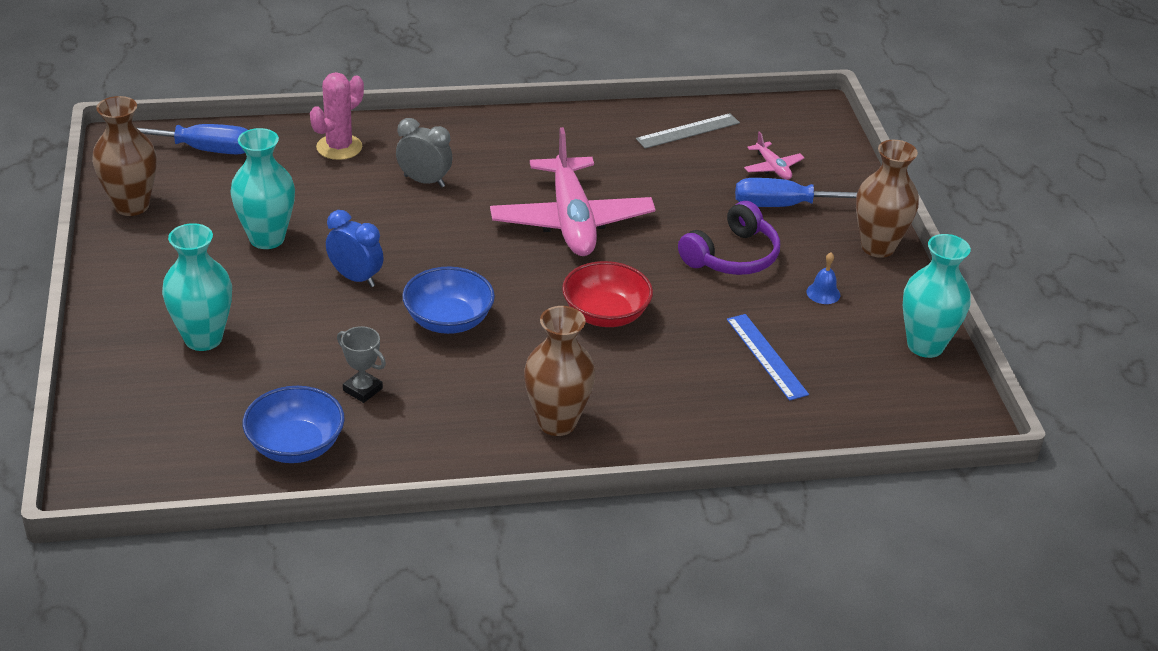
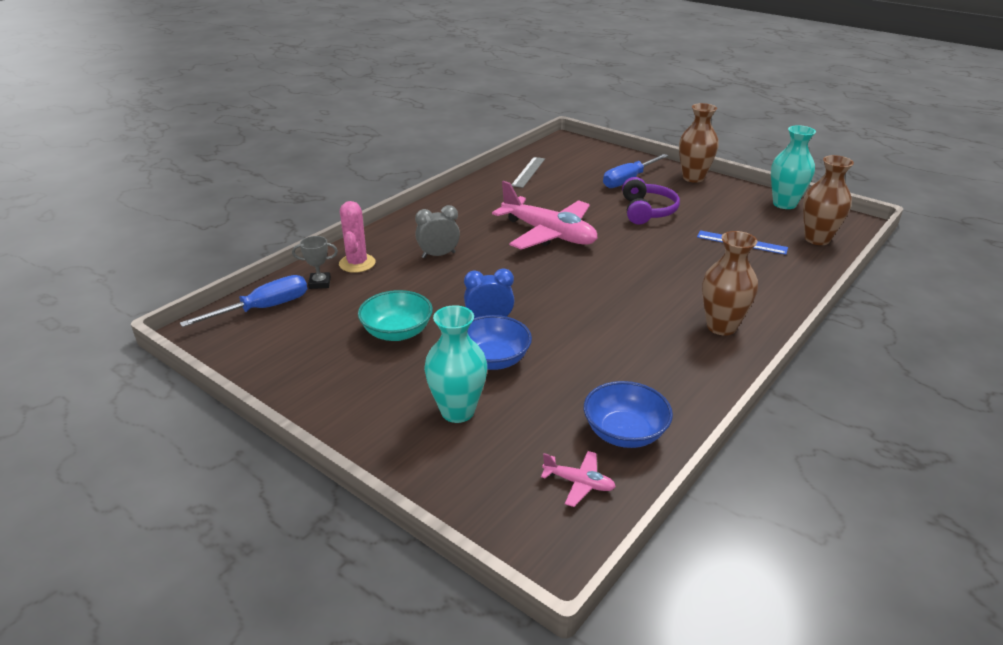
camera: 40 degrees left, 5 degrees down
brown vase [92,96,157,216] -> brown vase moved to [803,155,854,245]
turquoise vase [230,128,295,249] -> turquoise bowl [358,290,433,341]
grey trophy [337,326,386,403] -> grey trophy moved to [292,236,338,289]
blue bowl [402,267,495,334] -> blue bowl moved to [467,315,532,370]
red bowl [562,261,653,327] -> none
pink plane [744,131,805,180] -> pink plane moved to [541,451,616,507]
blue bell [806,252,840,304] -> none

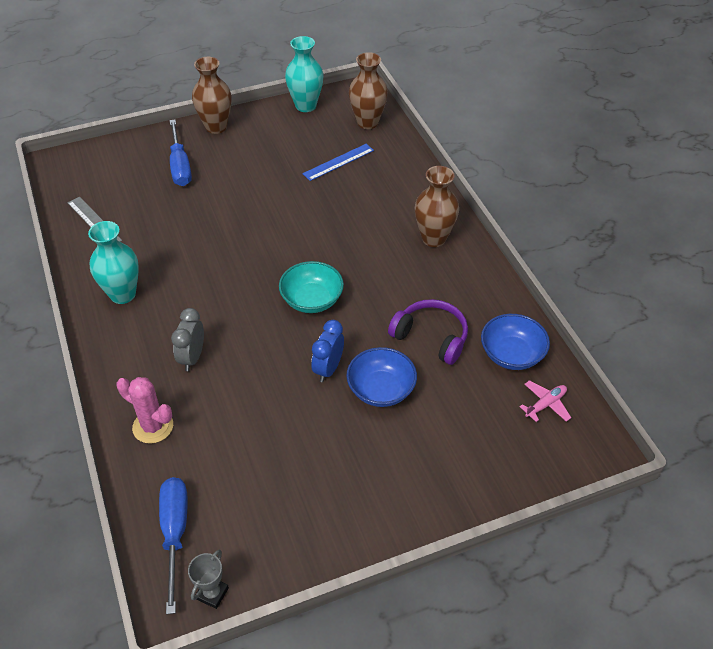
camera: 60 degrees left, 15 degrees up
grey trophy [292,236,338,289] -> grey trophy moved to [188,550,229,609]
turquoise bowl [358,290,433,341] -> turquoise bowl moved to [279,261,344,313]
turquoise vase [424,305,487,423] -> turquoise vase moved to [88,221,139,304]
pink plane [492,181,598,250] -> none
purple headphones [622,177,680,225] -> purple headphones moved to [388,299,468,365]

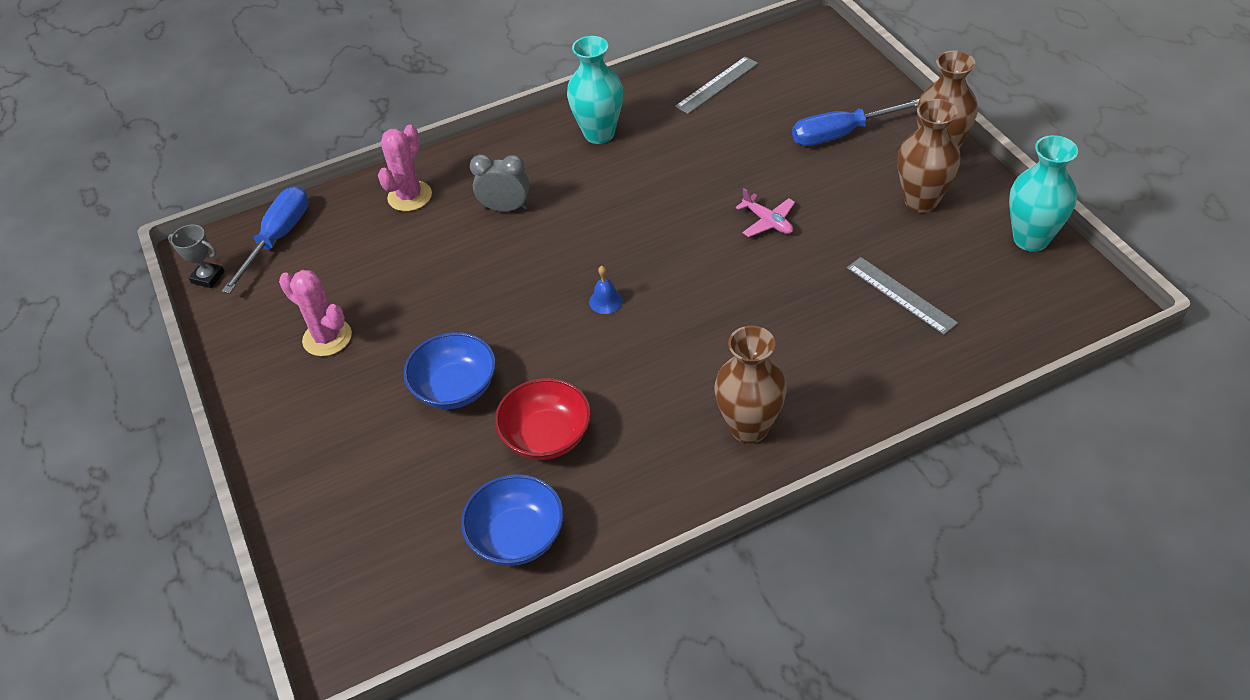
camera: 90 degrees right, 0 degrees up
blue screwdriver [159,477,188,614] -> blue screwdriver turned 60 degrees counterclockwise [222,186,309,294]
turquoise bowl [279,261,344,313] -> blue bell [589,266,623,314]
blue ruler [302,144,374,181] -> grey ruler [847,257,958,335]
blue clock [311,320,344,382] -> none
brown vase [349,52,388,129] -> brown vase moved to [897,99,961,213]
purple headphones [388,299,468,365] -> red bowl [495,378,591,460]
pink plane [520,380,571,422] -> pink plane moved to [736,188,795,237]
none -> pink cactus [279,270,352,356]

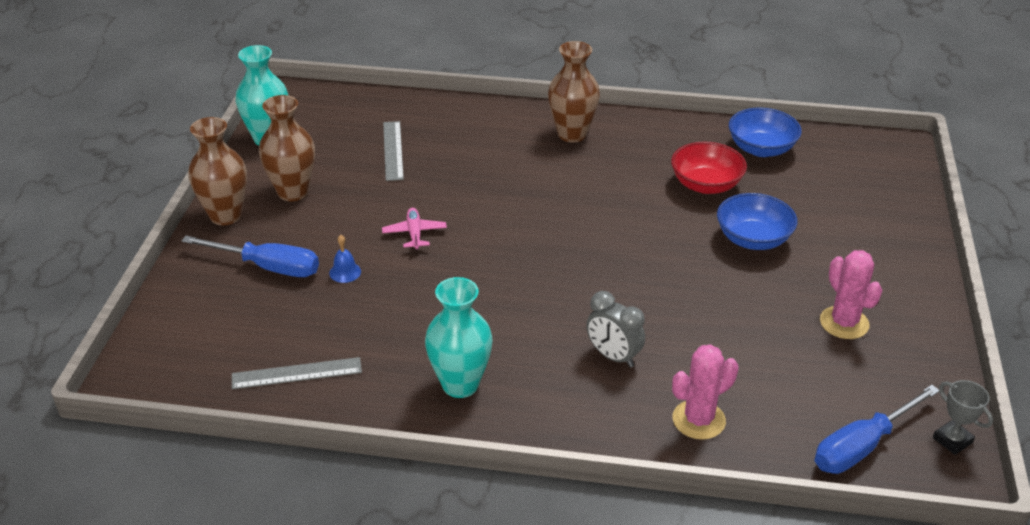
camera: 150 degrees left, 10 degrees down
blue bell [589,266,623,314] -> blue bell moved to [329,235,361,283]

